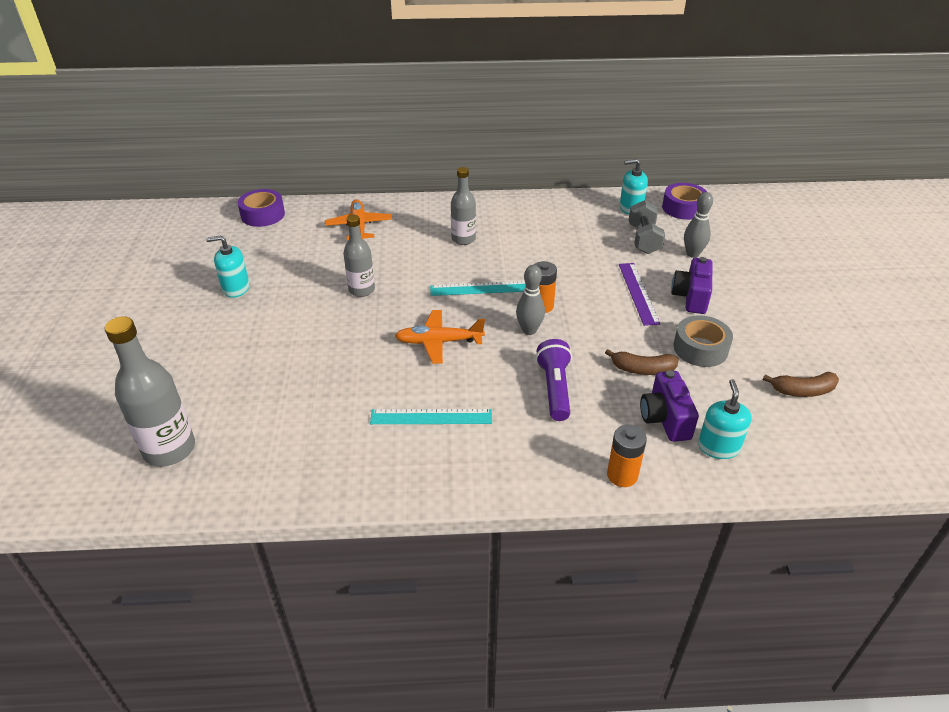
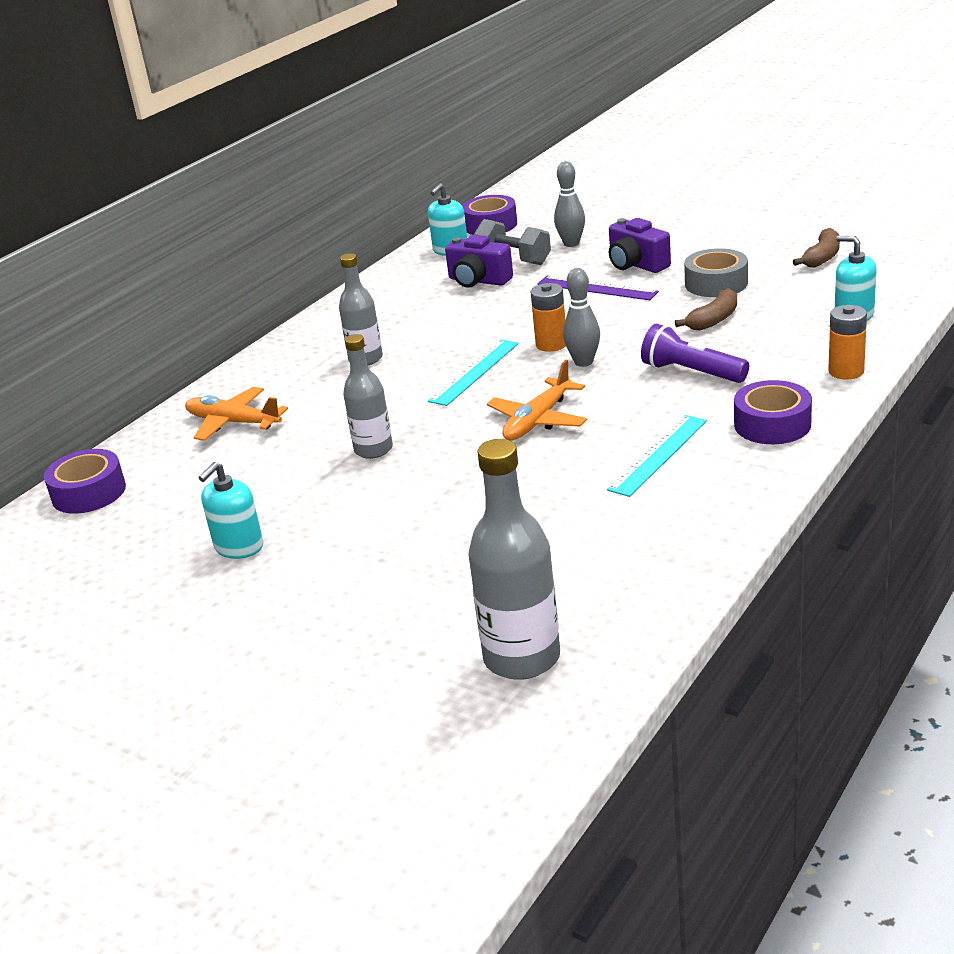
camera: 50 degrees left, 10 degrees down
purple camera [640,370,699,442] -> purple camera moved to [445,235,513,288]
none -> purple tape [734,380,812,444]

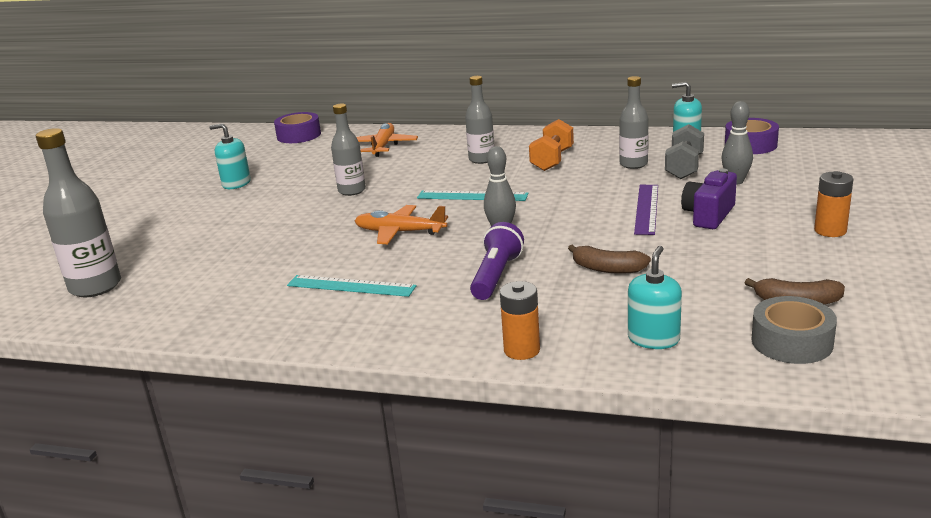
camera: 70 degrees right, 5 degrees down
purple camera [445,235,513,288] -> grey bottle [619,76,649,169]
orange battery [531,283,566,352] -> orange battery moved to [814,171,853,237]
grey tape [684,248,748,297] -> grey tape moved to [751,296,837,364]
purple tape [734,380,812,444] -> none
none -> orange dumbbell [529,119,574,171]

